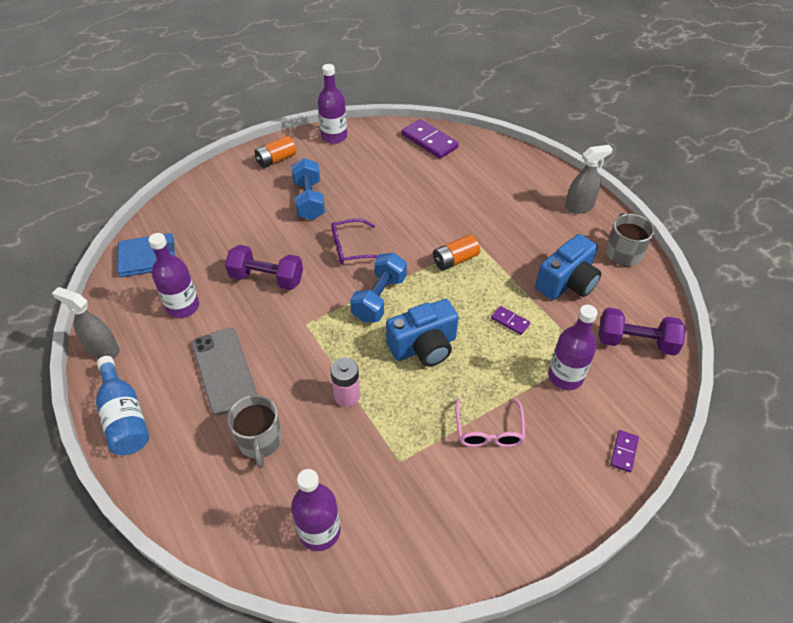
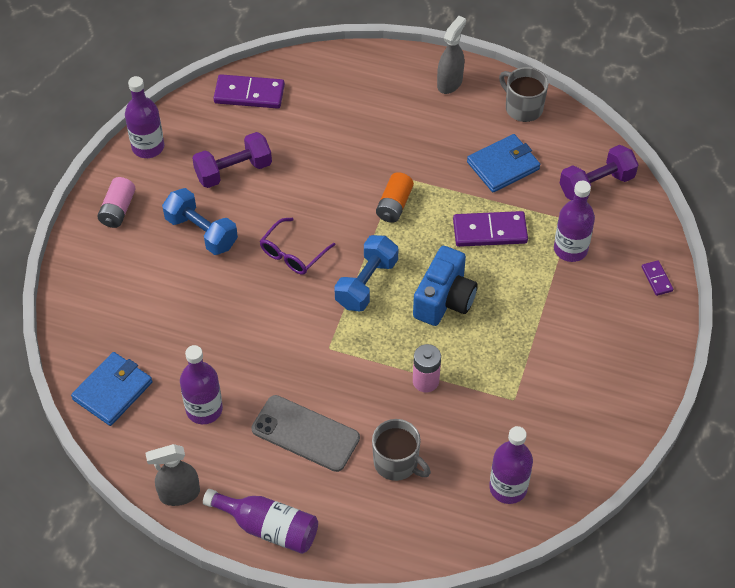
camera: 40 degrees left, 5 degrees up
blue bottle [96,356,149,455] -> purple bottle [203,489,318,554]
purple dumbbell [225,245,303,290] -> purple dumbbell moved to [192,132,272,188]
orange battery [255,136,296,168] -> pink battery [97,177,136,228]
blue dumbbell [350,253,407,322] -> blue dumbbell turned 45 degrees clockwise [334,235,398,312]
pink glasses [455,398,525,447] -> none
purple domino [491,306,530,335] -> purple domino [453,211,528,247], size x1.95
blue camera [535,234,601,300] -> blue wallet [467,134,540,192]

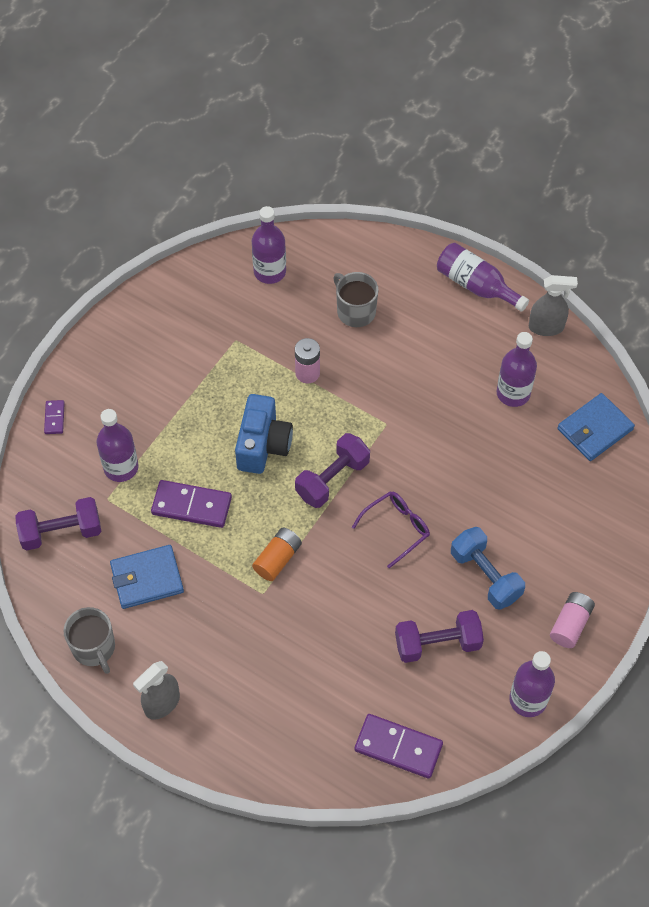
camera: 165 degrees left, 5 degrees up
grey phone [251,395,360,472] -> none
blue dumbbell [334,235,398,312] -> purple dumbbell [295,433,370,508]
blue camera [413,246,478,326] -> blue camera turned 150 degrees clockwise [235,394,293,474]

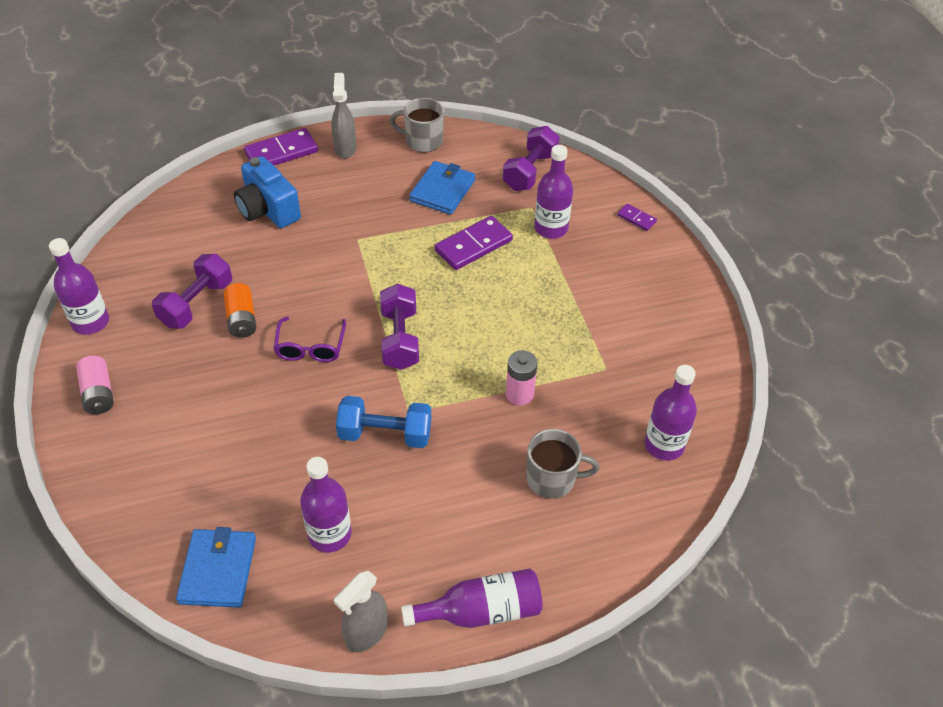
camera: 130 degrees right, 10 degrees down
blue camera [235,394,293,474] -> blue camera moved to [234,156,301,228]
orange battery [252,528,302,581] -> orange battery moved to [224,283,256,338]
purple domino [354,714,443,779] -> purple domino moved to [244,128,318,165]
blue dumbbell [451,527,525,610] -> blue dumbbell moved to [336,396,431,448]

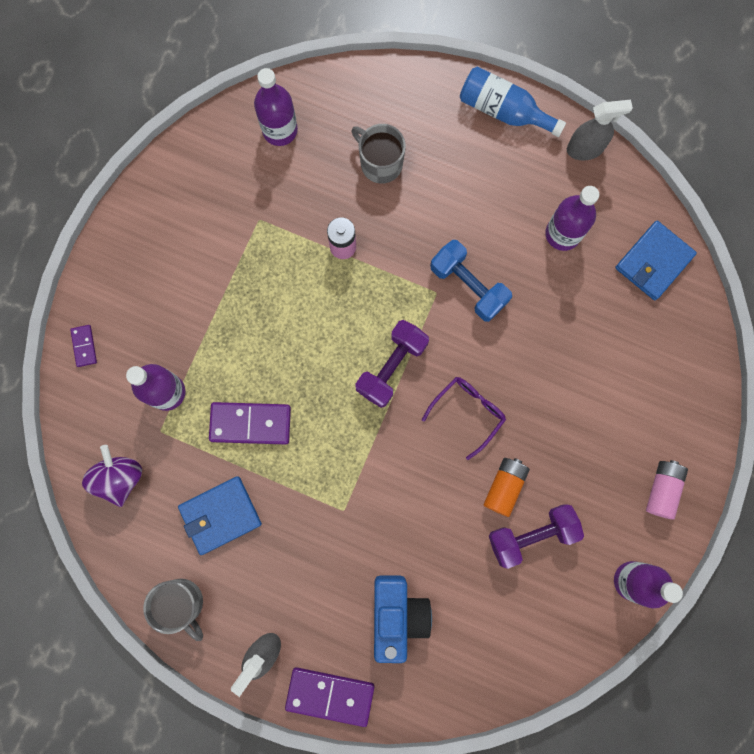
camera: 140 degrees left, 30 degrees up
purple bottle [401,569,543,628] -> blue bottle [460,66,566,137]
purple dumbbell [503,126,560,191] -> purple spinning top [82,445,142,507]

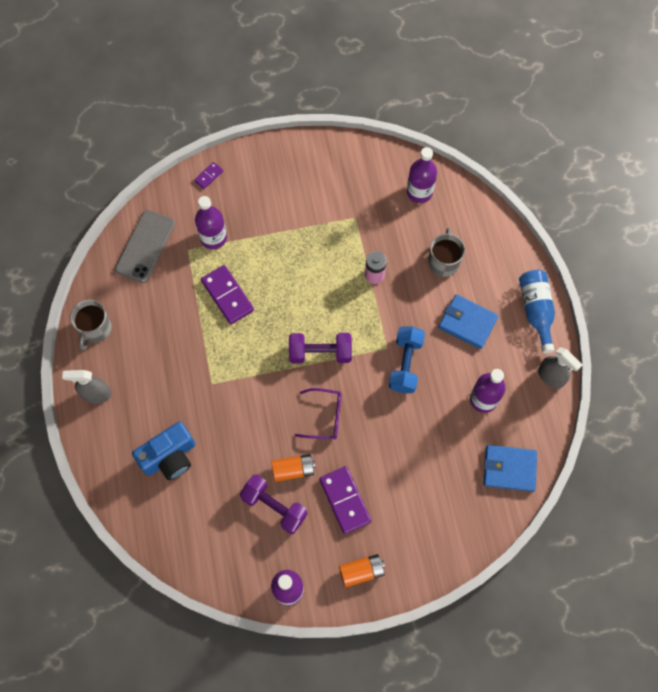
camera: 55 degrees right, 10 degrees down
purple spinning top [82,445,142,507] -> grey phone [115,210,175,283]
blue wallet [178,476,262,555] -> blue wallet moved to [438,294,499,349]
purple domino [285,667,374,727] -> purple domino moved to [319,466,371,534]
pink battery [646,460,688,520] -> orange battery [339,554,385,587]

